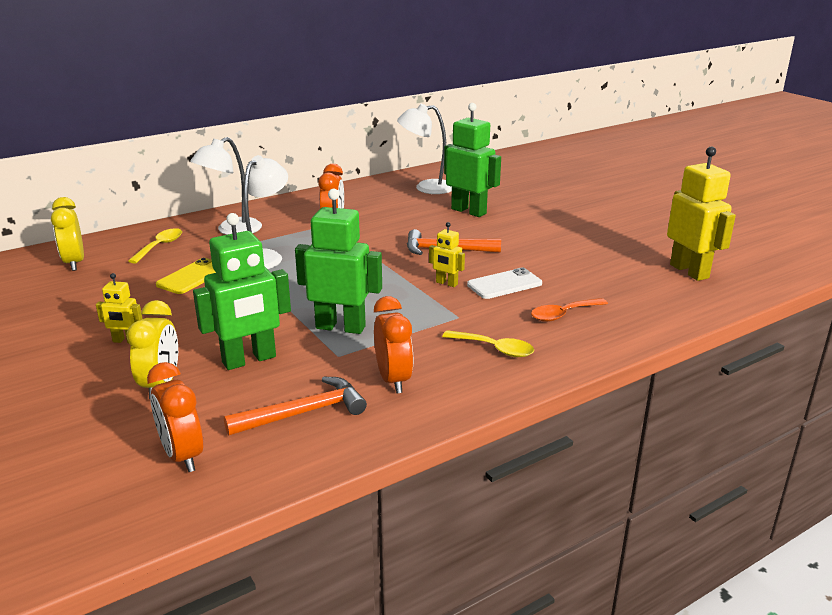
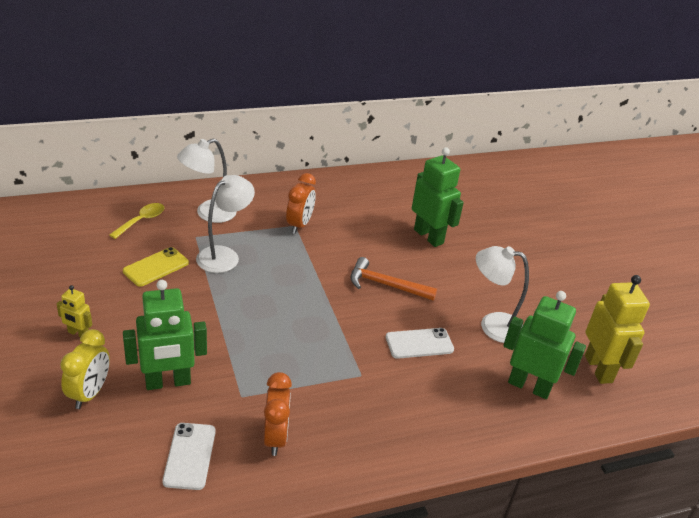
camera: 10 degrees right, 10 degrees up
yellow clock [51,197,84,271] -> none
orange clock [147,362,203,472] -> none
orange hammer [224,377,367,436] -> white phone [162,423,216,490]
green robot [295,189,382,334] -> green robot moved to [503,291,586,399]
white lamp [397,104,452,194] -> white lamp moved to [476,246,529,343]
yellow robot [429,222,465,287] -> none
yellow spoon [442,330,534,357] -> none
orange spoon [531,298,608,322] -> none

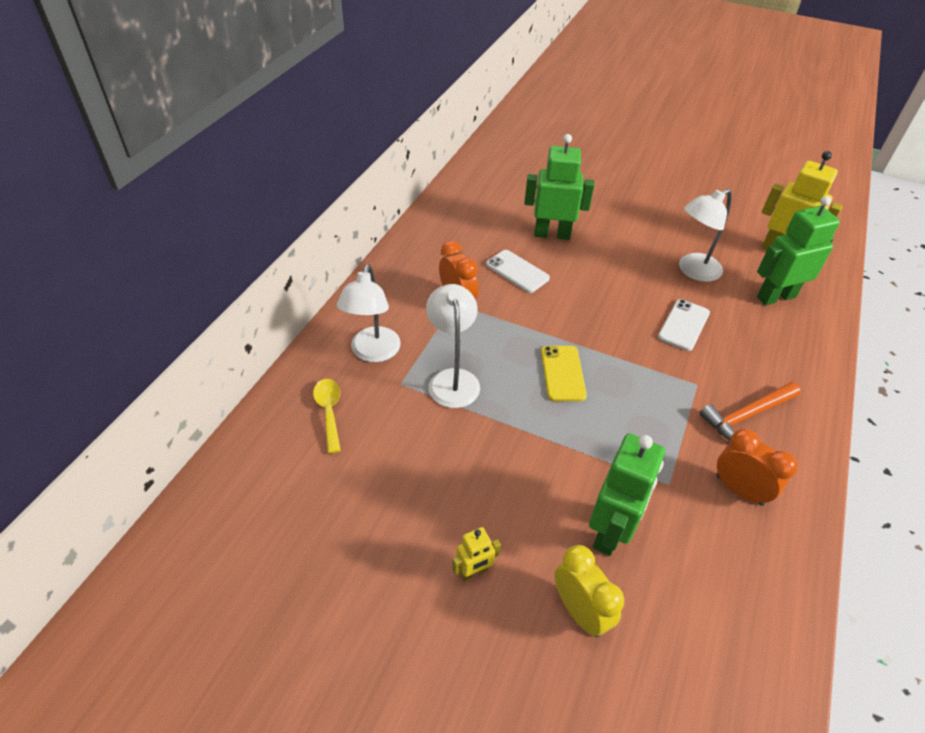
camera: 45 degrees left, 10 degrees up
yellow phone [123,247,189,287] -> yellow phone moved to [541,346,587,401]
white phone [162,423,216,490] -> white phone moved to [486,250,550,293]
orange hammer [350,257,437,301] -> orange hammer moved to [699,382,801,440]

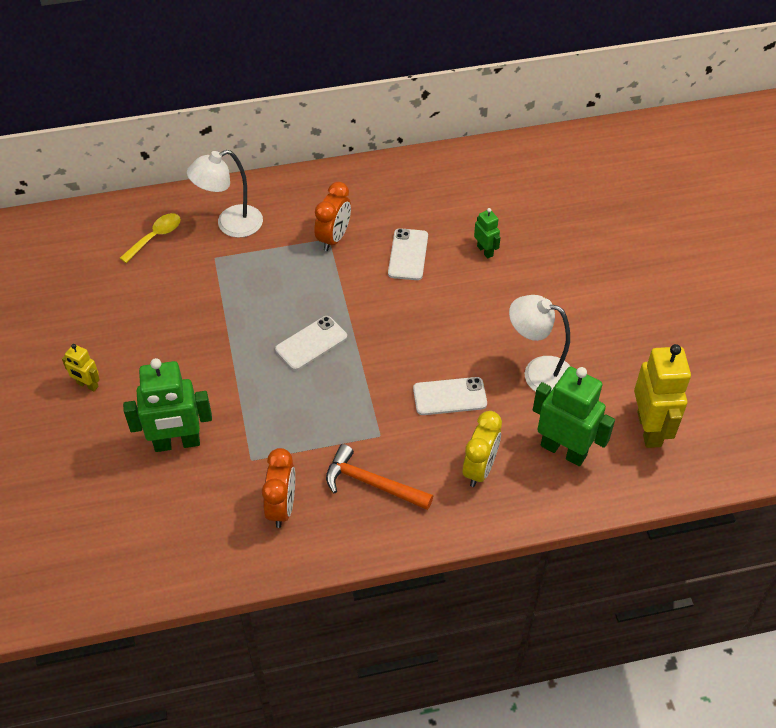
camera: 55 degrees right, 5 degrees up
white lamp [426,284,480,408] -> none
green robot [524,134,594,240] -> green robot [474,208,501,259], size x0.50
yellow phone [541,346,587,401] -> white phone [275,316,347,371]
yellow clock [555,545,624,637] -> yellow clock moved to [463,411,502,487]

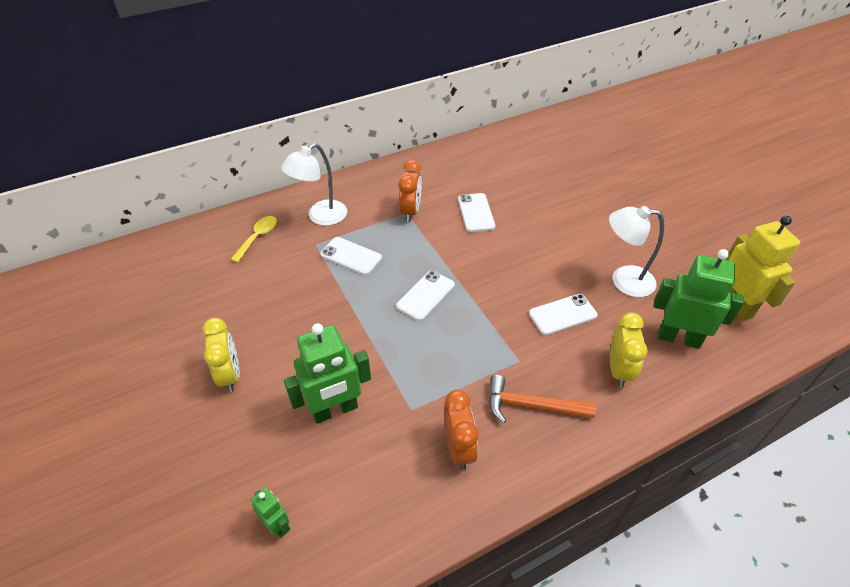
camera: 15 degrees left, 5 degrees down
yellow robot [62,344,100,391] -> yellow clock [202,318,240,392]
green robot [474,208,501,259] -> green robot moved to [251,487,290,538]
none -> white phone [320,237,382,275]

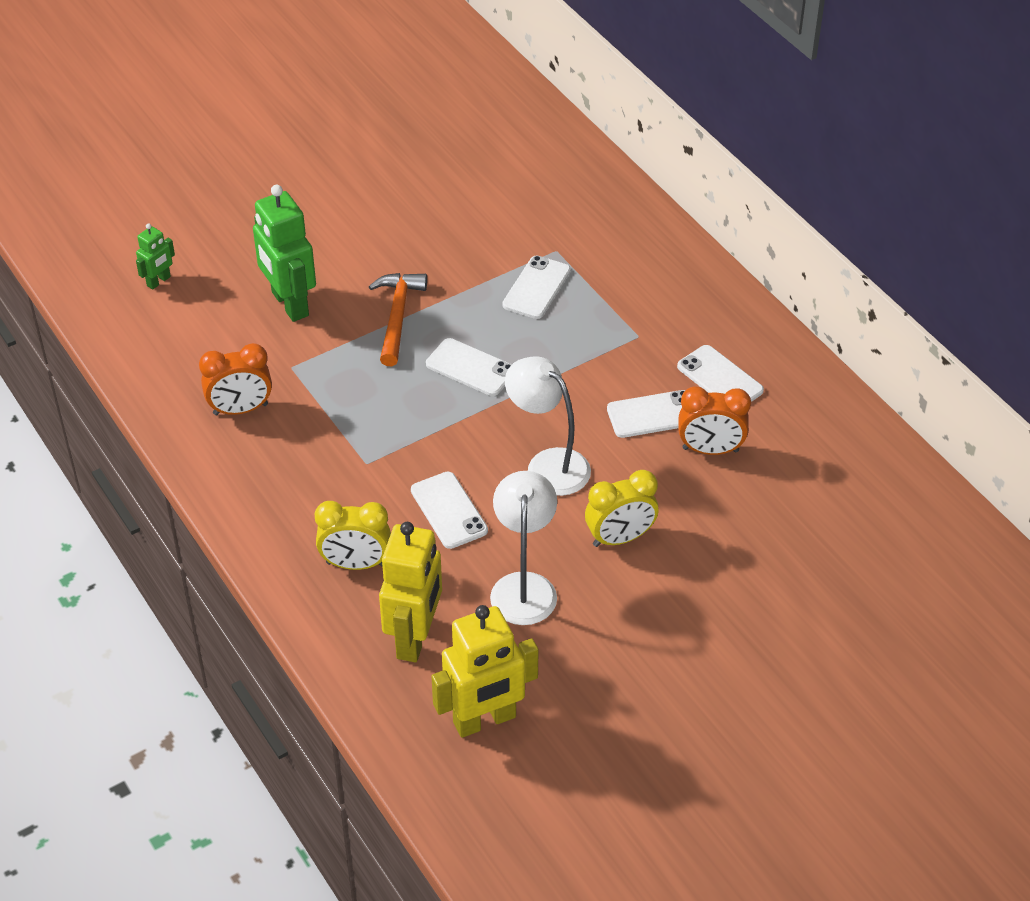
camera: 85 degrees right, 0 degrees up
yellow clock [202,318,240,392] -> yellow clock moved to [585,470,659,547]
yellow spoon [230,216,277,263] -> none
white lamp [281,143,347,226] -> white lamp moved to [505,356,591,496]
orange clock [399,160,422,222] -> orange clock moved to [678,386,751,455]
orange hammer [489,375,596,423] -> orange hammer moved to [369,273,427,366]
green robot [653,249,744,349] -> yellow robot [379,522,442,662]
none -> white phone [677,345,764,402]

